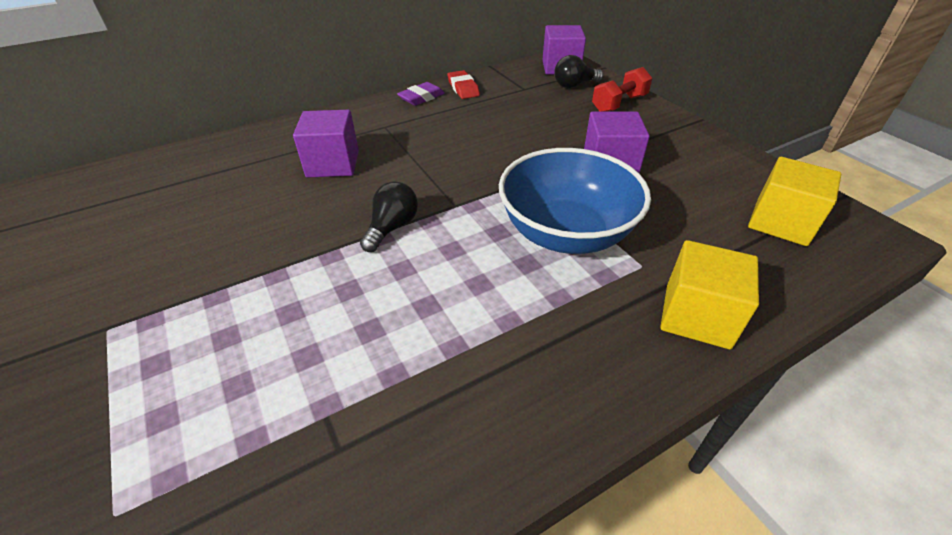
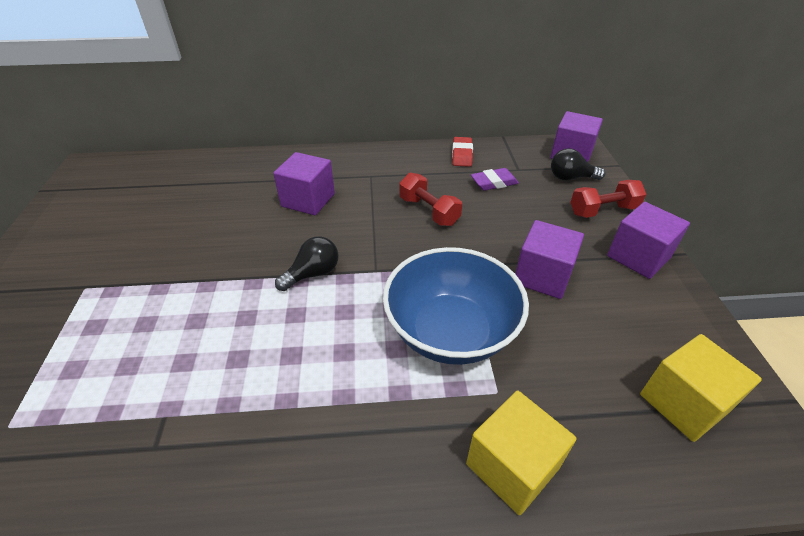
camera: 25 degrees right, 0 degrees up
purple eraser [397,82,445,106] -> purple eraser moved to [471,168,519,191]
none -> red dumbbell [399,173,462,226]
none -> purple cube [607,202,690,279]

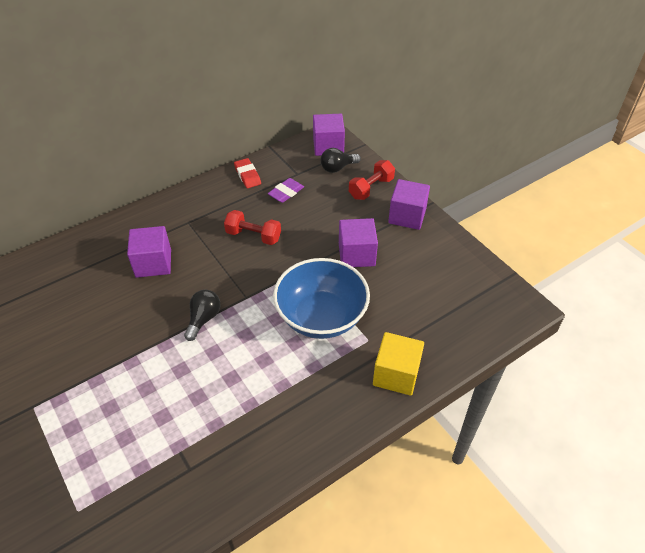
camera: 30 degrees left, 5 degrees up
yellow cube [640,334,762,442] -> none

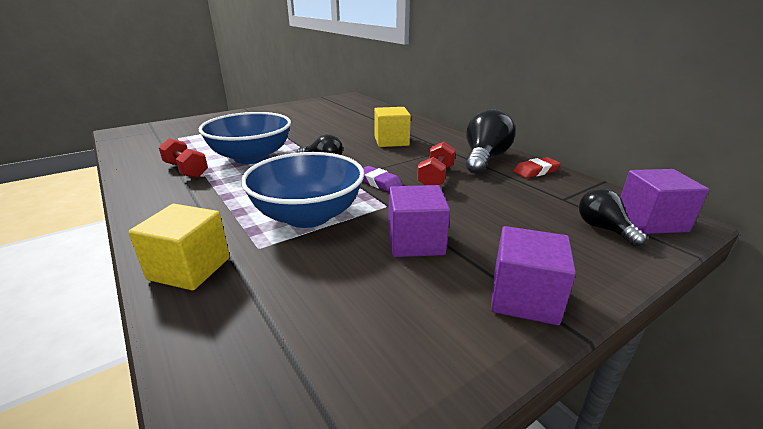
camera: 90 degrees right, 20 degrees down
purple cube [127,226,171,278] -> yellow cube [374,107,411,147]
purple eraser [268,178,304,203] -> purple eraser moved to [362,166,403,192]
red dumbbell [349,160,395,200] -> red dumbbell moved to [159,138,208,178]
none -> blue bowl [199,112,291,164]
none -> black light bulb [466,109,515,174]

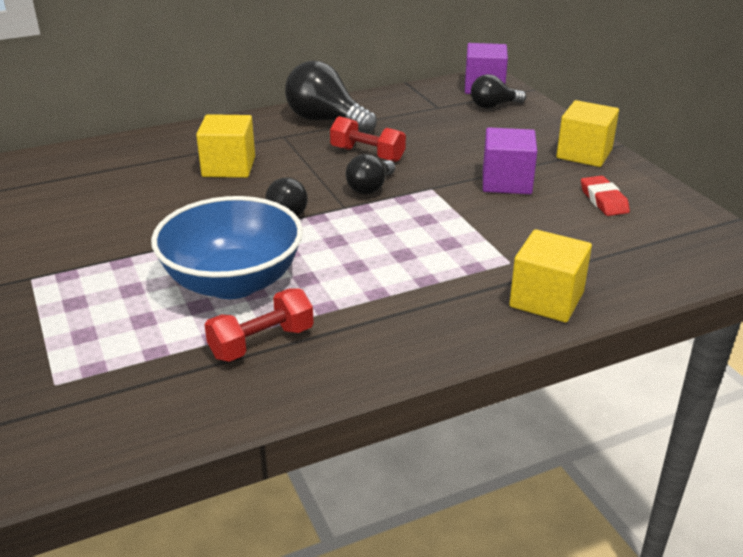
camera: 80 degrees left, 5 degrees up
blue bowl [241,152,364,228] -> none
purple eraser [362,166,403,192] -> black light bulb [346,154,395,194]
purple cube [491,226,576,325] -> yellow cube [556,100,619,167]
red eraser [513,157,561,178] -> red eraser moved to [581,176,630,216]

